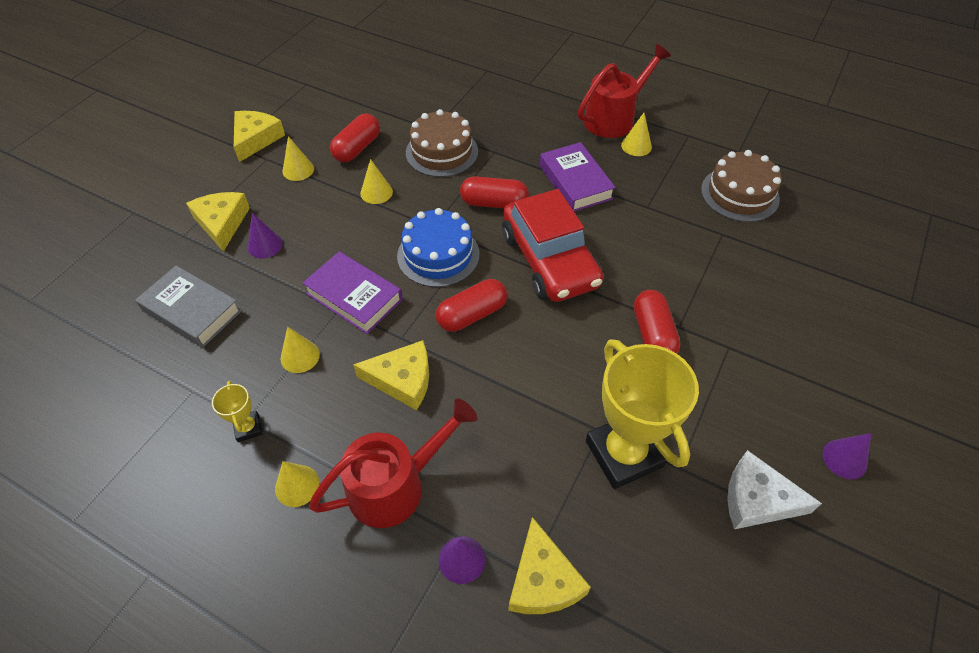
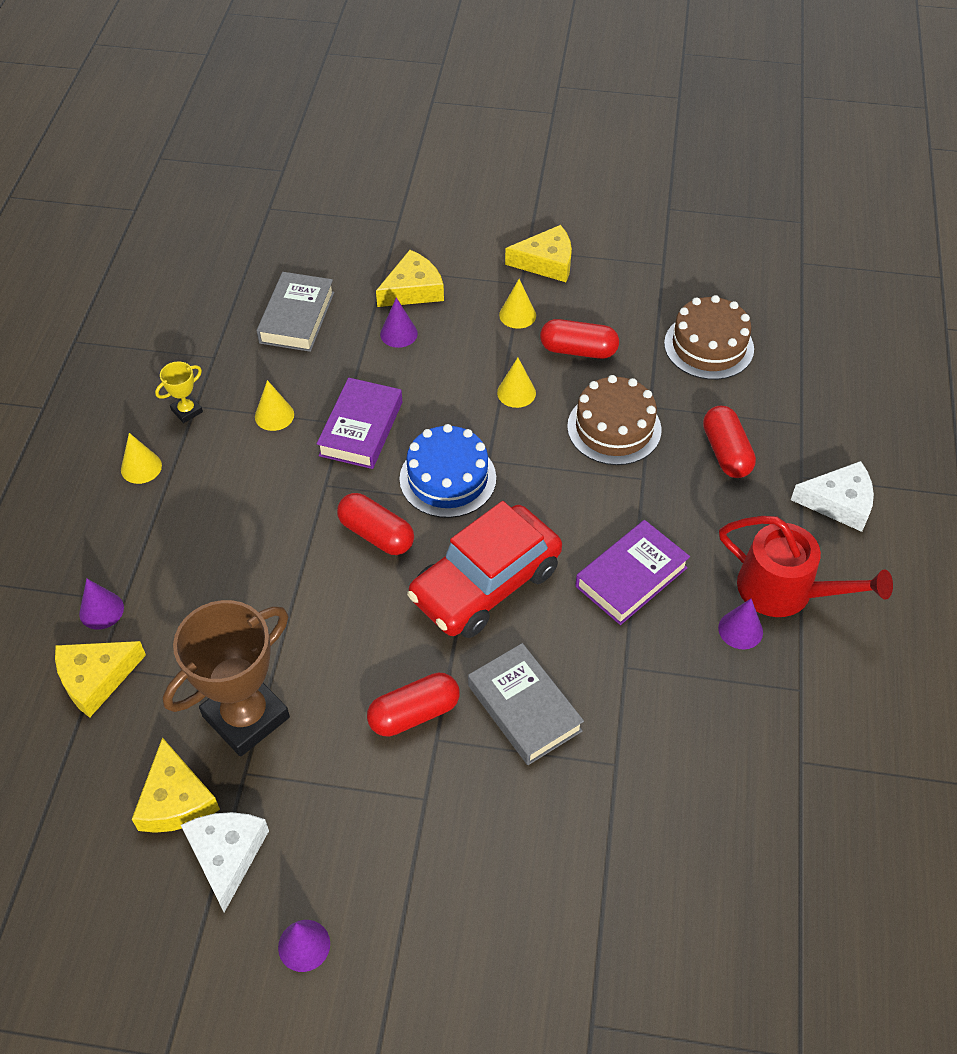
camera: 70 degrees right, 0 degrees up
red watering can [309,399,477,528] -> none
yellow cheese [353,340,429,411] -> yellow cheese moved to [132,737,220,833]
red capsule [460,176,529,208] -> red capsule moved to [703,406,756,478]
yellow trophy [586,339,699,489] -> brown trophy [163,600,290,757]
yellow cone [621,113,652,156] -> purple cone [718,599,763,649]
brown cake [701,150,782,222] -> brown cake moved to [664,295,754,380]
none -> grey book [468,643,584,765]
none -> white cheese [791,461,874,532]

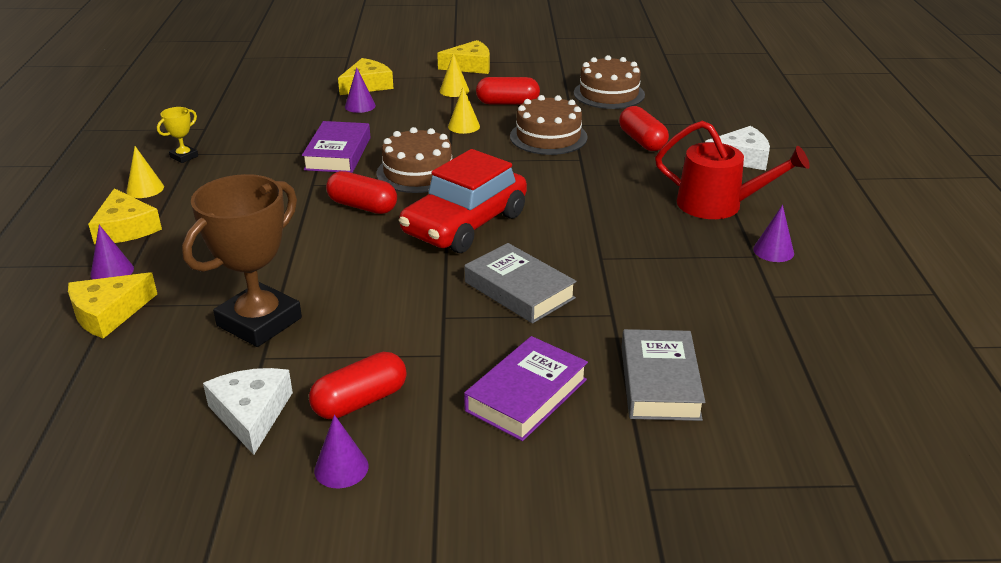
camera: 10 degrees left, 20 degrees down
yellow cheese [132,737,220,833] -> yellow cheese moved to [88,188,162,245]
yellow cone [255,380,294,431] -> none
grey book [257,272,334,352] -> grey book moved to [622,329,705,421]
red capsule [367,673,460,737] -> red capsule moved to [309,352,407,419]
blue cake [399,424,496,518] -> brown cake [376,127,452,193]
purple book [575,520,690,625] -> purple book moved to [464,336,588,441]
purple cone [718,599,763,649] -> purple cone moved to [753,205,794,262]

